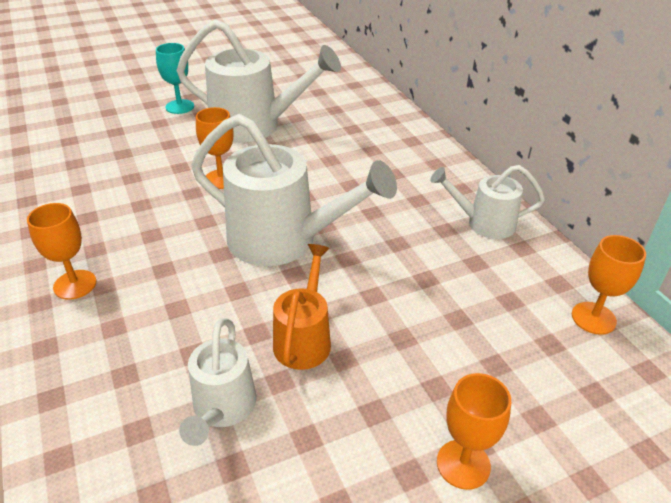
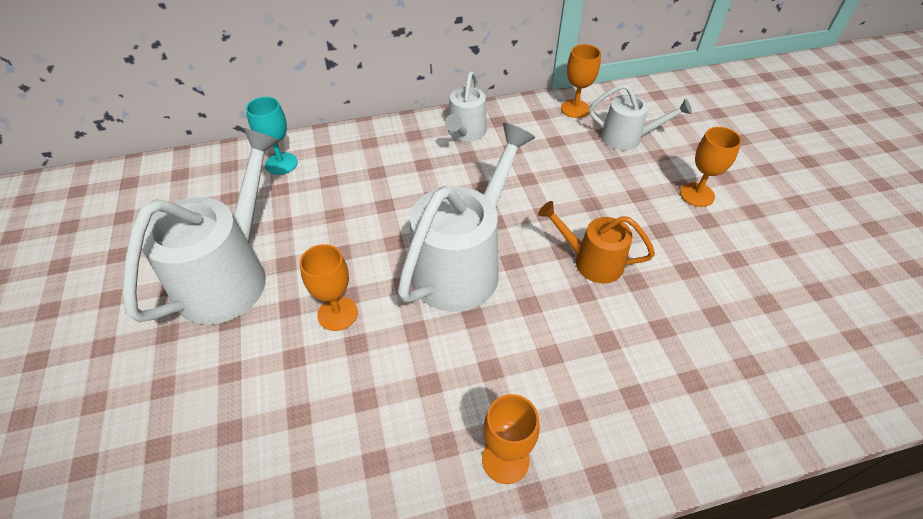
camera: 80 degrees left, 10 degrees up
turquoise goblet [156,43,194,114] -> turquoise goblet moved to [246,97,298,175]
white watering can [179,318,257,446] -> white watering can moved to [589,84,692,150]

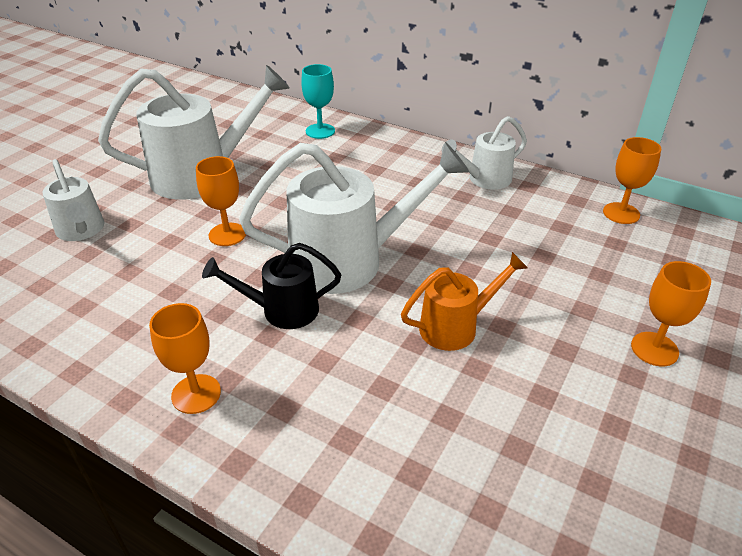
camera: 45 degrees right, 10 degrees down
orange watering can [538,201,655,283] -> orange watering can turned 90 degrees clockwise [401,252,528,351]
white watering can [589,84,692,150] -> white watering can moved to [43,159,104,241]
none -> black watering can [202,243,341,329]

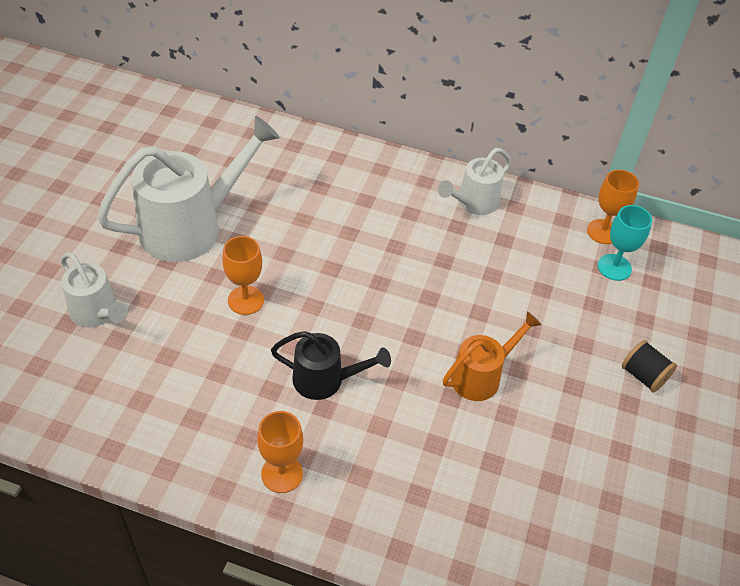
camera: 15 degrees left, 10 degrees up
black watering can [202,243,341,329] -> black watering can turned 150 degrees counterclockwise [271,331,391,400]
white watering can [239,142,469,294] -> none
turquoise goblet [301,64,335,139] -> turquoise goblet moved to [598,205,652,281]
orange goblet [631,261,711,366] -> black spool [622,340,677,392]

